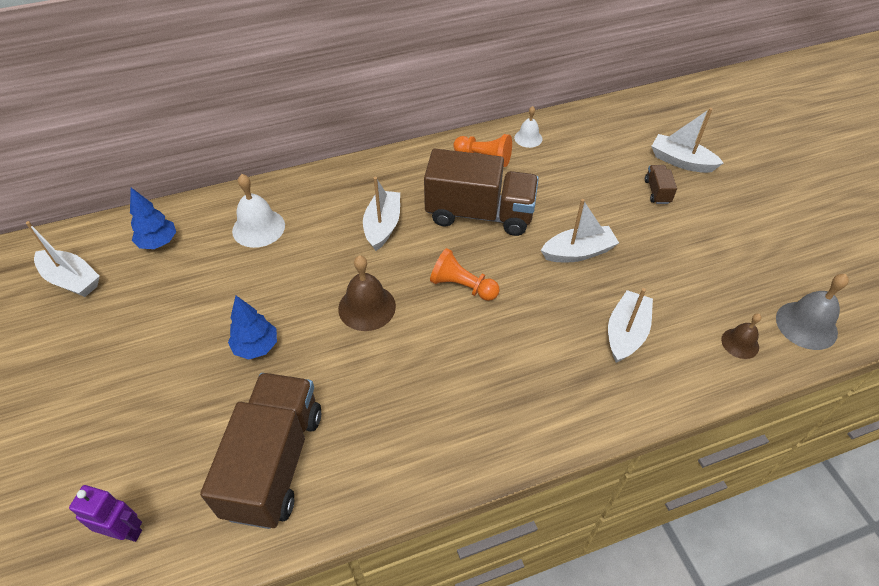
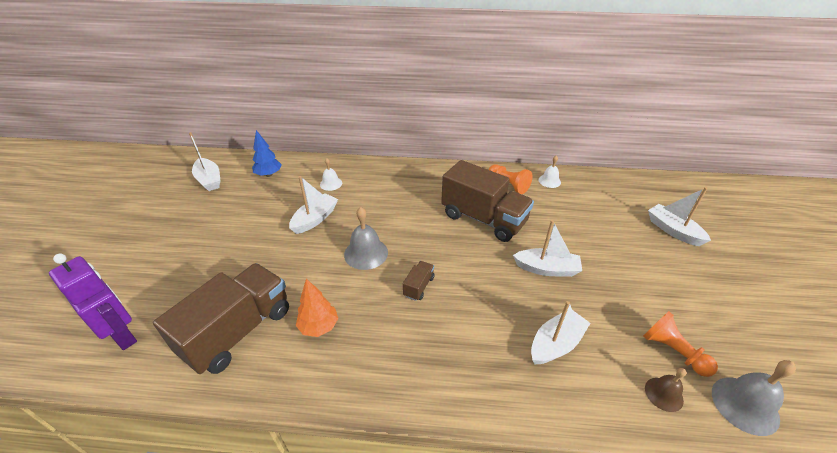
camera: 25 degrees right, 10 degrees down
purple robot [69,485,142,542] -> purple robot [49,254,137,350], size x1.53
blue tree [228,296,277,360] -> none
white bell [232,174,285,248] -> white bell [320,158,342,191], size x0.61
brown bell [338,255,396,331] -> grey bell [344,207,388,270]
white boat [363,177,400,251] -> white boat moved to [289,176,338,234]
orange pawn [430,248,500,301] -> orange pawn moved to [643,311,718,377]
brown truck [645,165,677,204] -> brown truck moved to [403,261,434,301]
none -> orange tree [296,279,338,337]

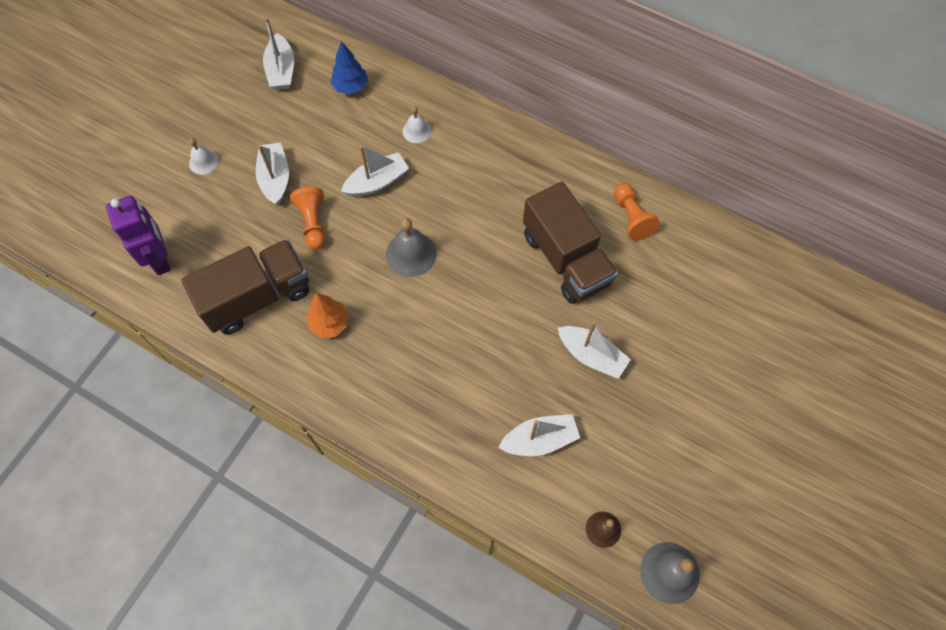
camera: 25 degrees right, 25 degrees up
brown truck [403,261,434,301] -> none
white bell [538,155,561,188] -> white bell moved to [189,138,219,175]
orange pawn [643,311,718,377] -> orange pawn moved to [290,187,325,250]
white boat [648,187,711,246] -> white boat moved to [256,142,289,205]

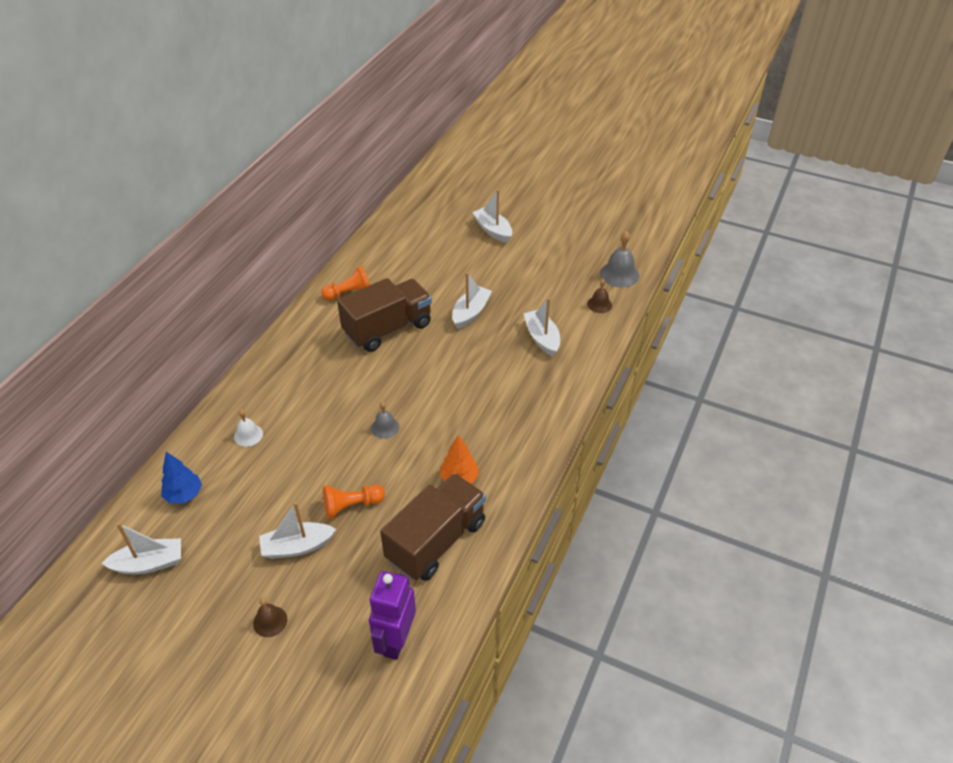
camera: 95 degrees left, 20 degrees down
purple robot [106,196,171,275] -> purple robot turned 45 degrees counterclockwise [369,571,416,660]
brown truck [181,239,309,335] -> brown truck turned 75 degrees clockwise [380,474,486,581]
white bell [189,138,219,175] -> brown bell [253,597,287,637]
white boat [341,145,409,197] -> white boat moved to [472,189,512,243]
grey bell [386,218,437,277] -> grey bell [371,402,400,439], size x0.61

